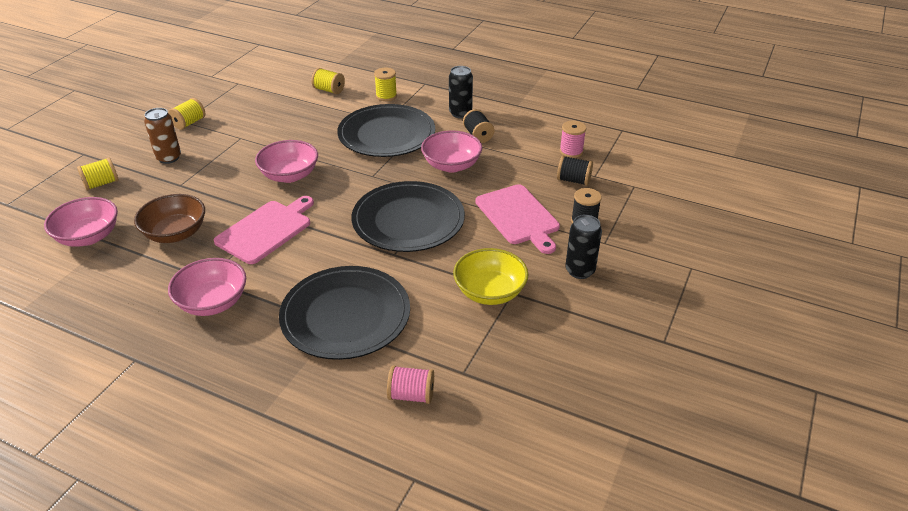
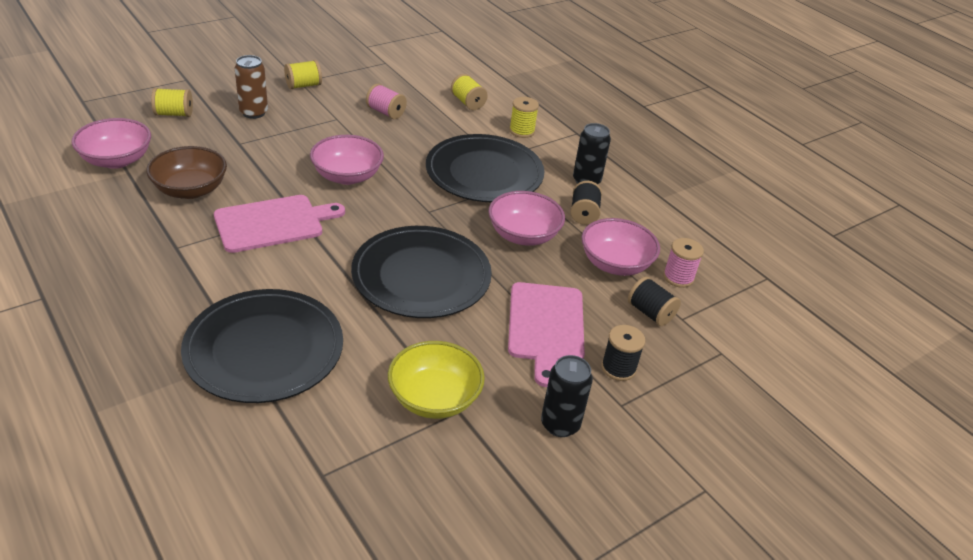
camera: 25 degrees right, 0 degrees up
pink bowl [168,258,246,316] -> pink bowl moved to [582,218,660,276]
pink spool [387,365,434,404] -> pink spool moved to [366,84,407,119]

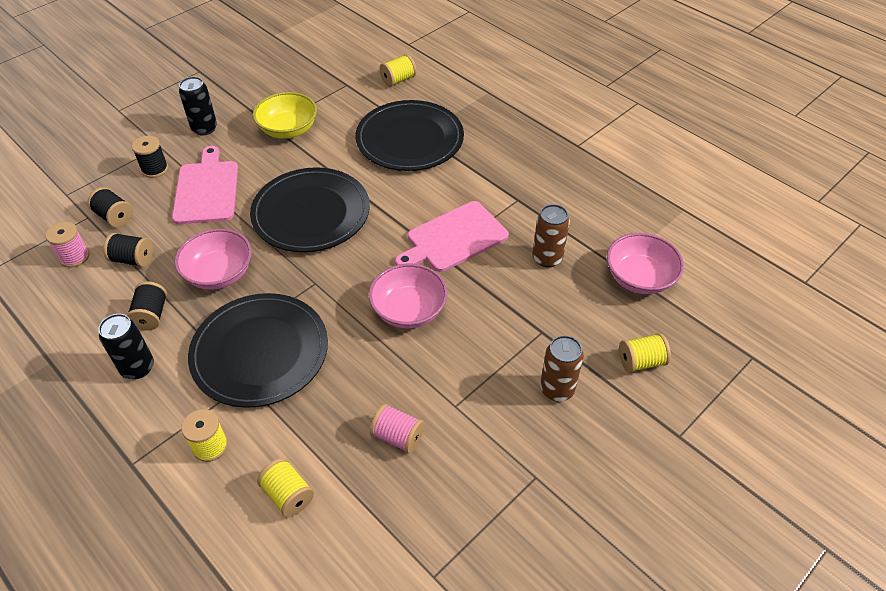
camera: 175 degrees right, 10 degrees up
brown bowl [146,146,227,199] -> brown can [532,204,570,268]
yellow spool [284,60,322,89] -> yellow spool moved to [380,54,416,87]
pink bowl [582,218,660,276] -> black spool [103,233,153,267]

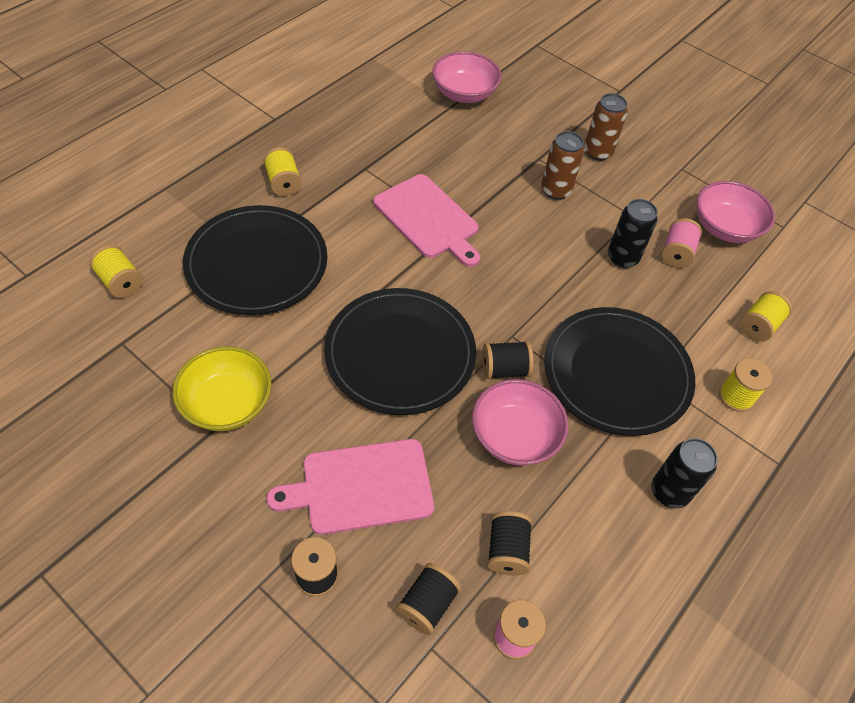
camera: 100 degrees left, 5 degrees up
black spool [127,281,167,331] -> black spool moved to [482,341,534,379]
black can [179,77,217,136] -> black can moved to [608,199,658,268]
pink bowl [368,264,448,329] -> pink bowl moved to [697,181,775,243]
brown can [532,204,570,268] -> brown can moved to [541,131,584,200]
yellow spool [619,333,671,373] -> yellow spool moved to [263,147,302,196]

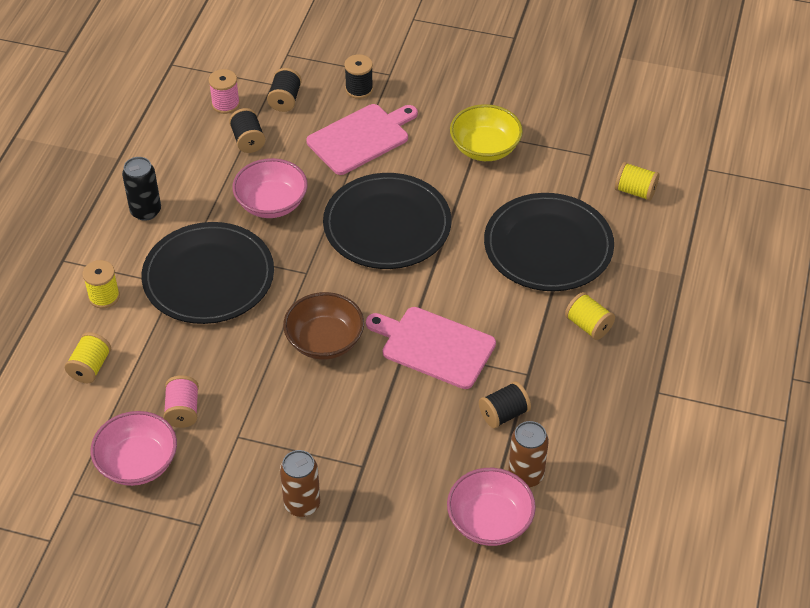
camera: 160 degrees right, 5 degrees down
black spool [482,341,534,379] -> black spool moved to [479,381,531,428]
brown can [541,131,584,200] -> brown can moved to [508,421,549,487]
black can [608,199,658,268] -> none
none -> brown bowl [283,292,364,360]

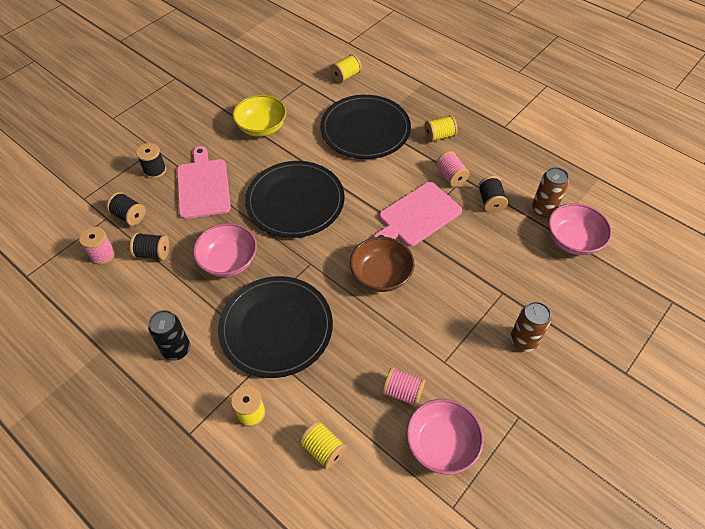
camera: 65 degrees left, 5 degrees up
none -> pink spool [436,151,470,187]

